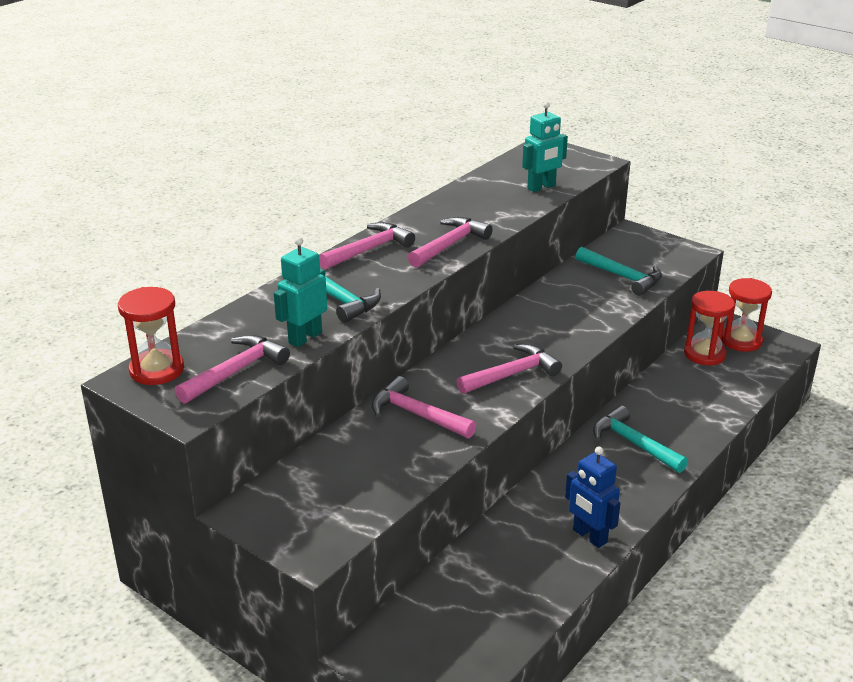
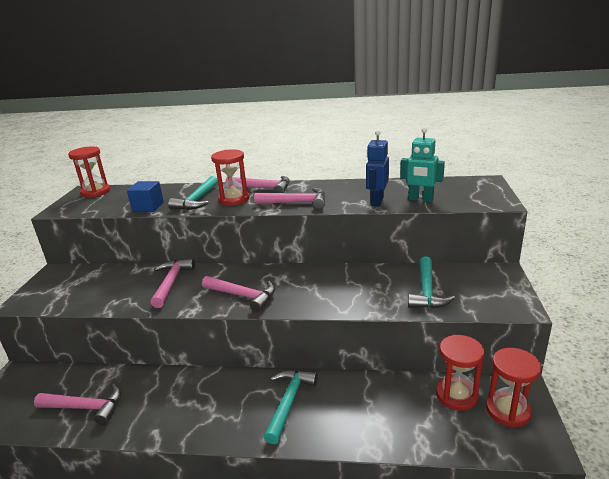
camera: 60 degrees right, 5 degrees down
pink hammer [175,335,290,404] -> pink hammer moved to [34,384,121,425]
turquoise robot [274,237,327,347] -> blue cube [127,181,164,212]
blue robot [565,447,621,548] -> blue robot moved to [366,130,389,206]
none -> red hourglass [211,149,249,205]

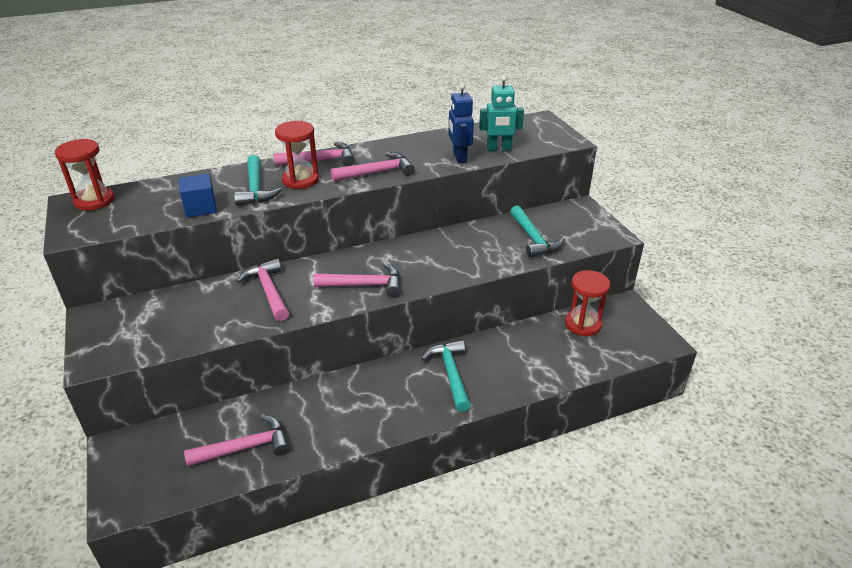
camera: 30 degrees left, 10 degrees up
red hourglass [486,348,541,427] -> none

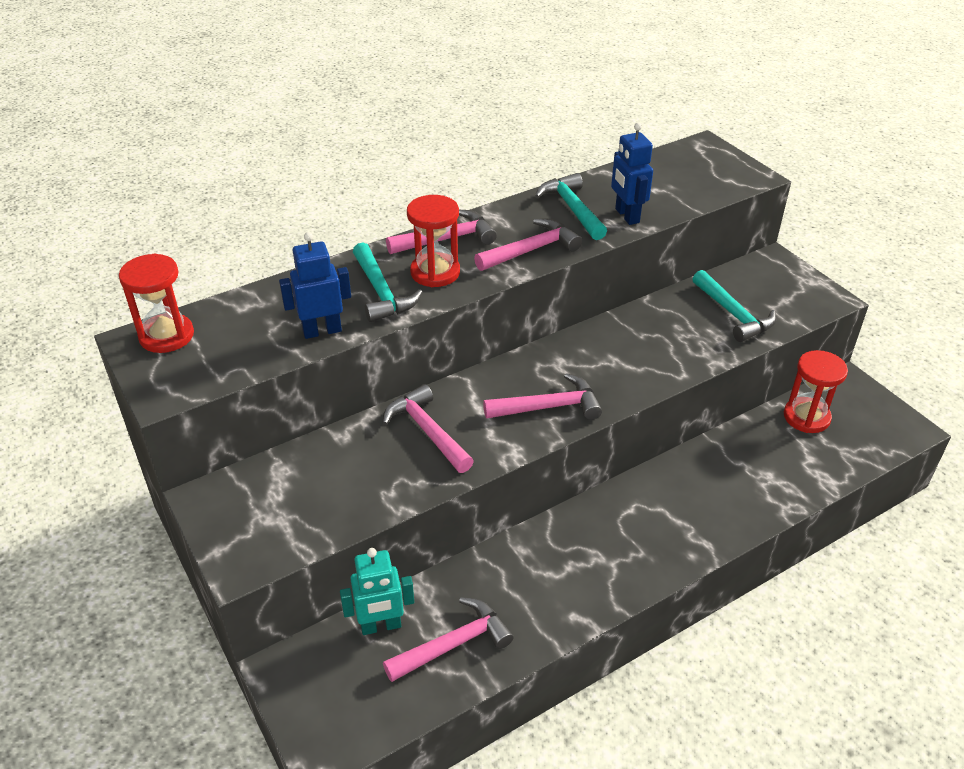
camera: 10 degrees left, 5 degrees up
blue cube [179,174,217,218] -> blue robot [279,232,351,339]
turquoise hammer [421,340,471,412] -> turquoise hammer moved to [535,173,607,240]
turquoise robot [479,76,524,151] -> turquoise robot moved to [340,548,414,635]

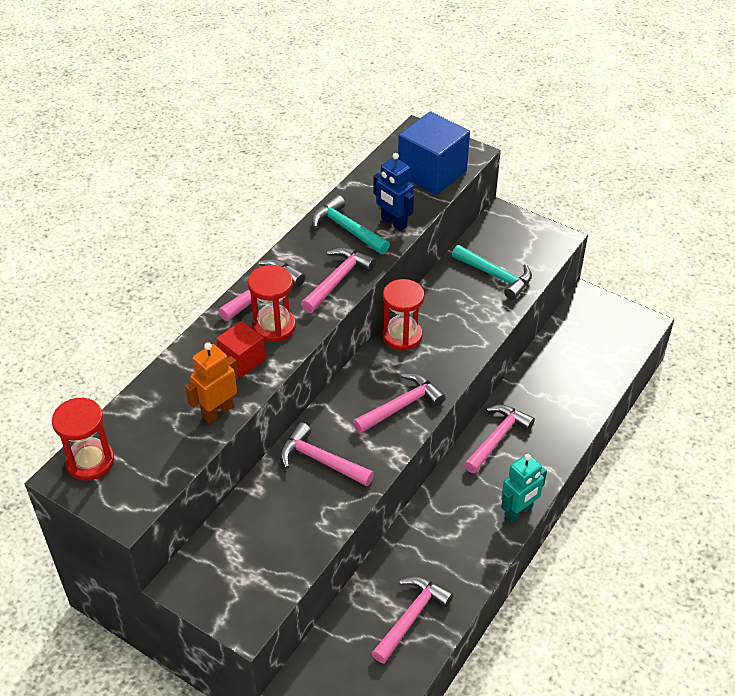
camera: 25 degrees left, 5 degrees up
blue robot [279,232,351,339] -> orange robot [185,342,238,423]
turquoise robot [340,548,414,635] -> turquoise robot moved to [501,453,547,522]
turquoise hammer [353,242,423,322] -> red cube [216,321,266,377]
red hourglass [784,350,848,433] -> red hourglass moved to [382,279,425,351]
none -> blue cube [398,111,470,195]
none -> pink hammer [464,405,535,473]

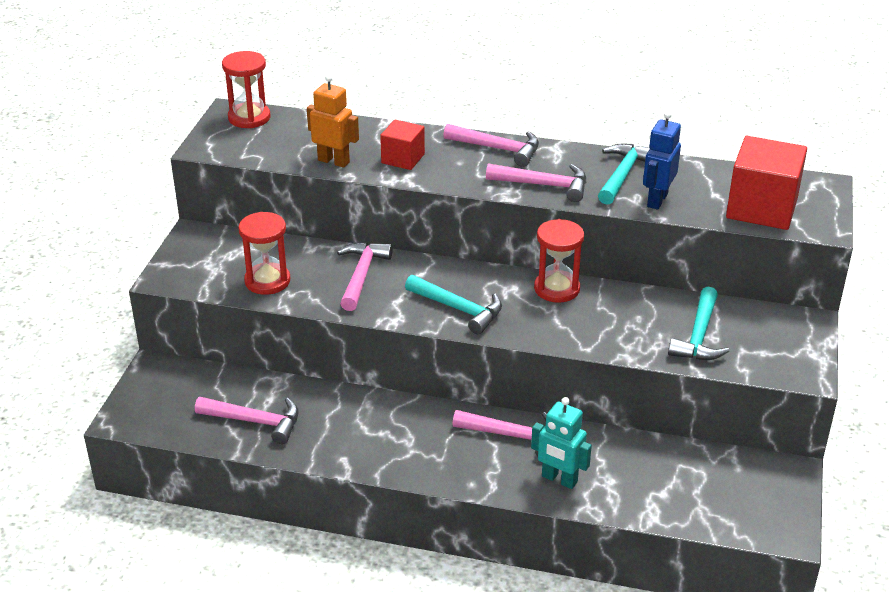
camera: 70 degrees right, 10 degrees down
red hourglass [248,265,296,342] -> red hourglass moved to [238,212,290,295]
pink hammer [353,373,445,433] -> turquoise hammer [405,275,502,334]
blue cube [398,111,470,195] -> red cube [726,136,807,230]
turquoise robot [501,453,547,522] -> turquoise robot moved to [531,397,592,489]

